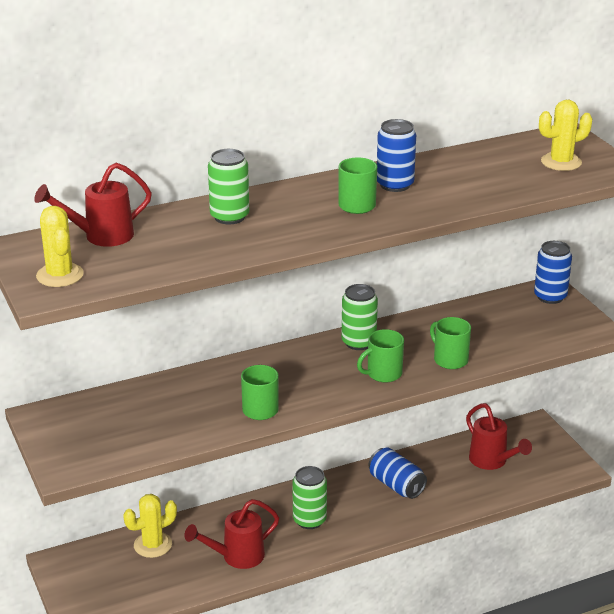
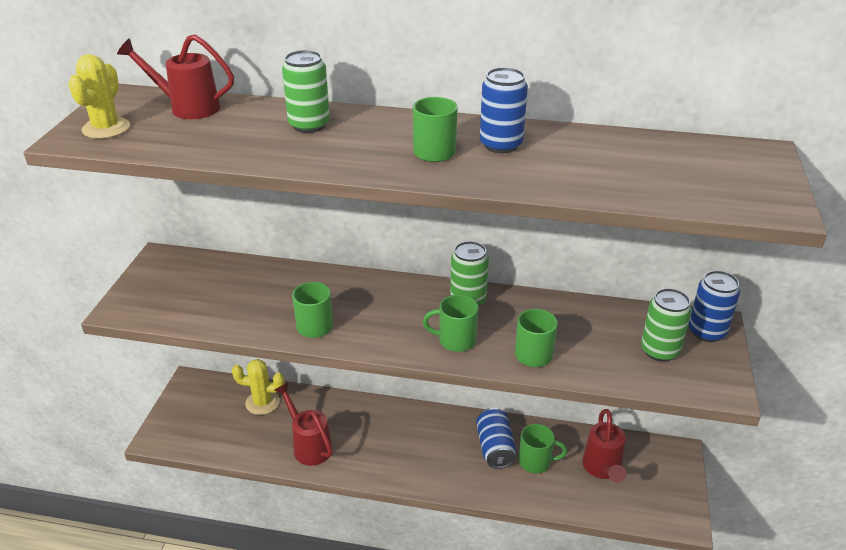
camera: 35 degrees right, 5 degrees up
red watering can [185,499,279,569] -> red watering can turned 45 degrees clockwise [275,383,332,466]
green can [293,466,327,529] -> green can moved to [641,288,692,362]
yellow cactus [539,100,592,171] -> none
none -> green mug [519,424,567,473]

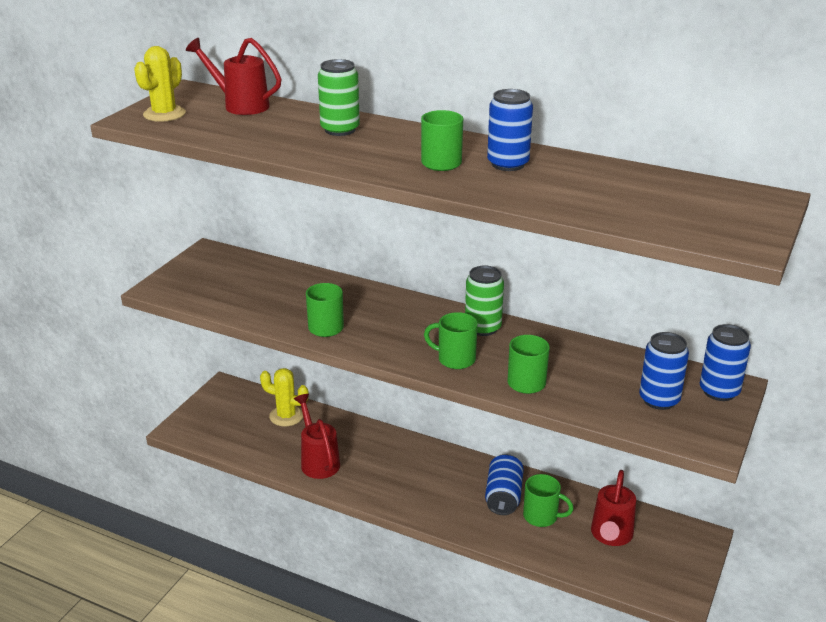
camera: 15 degrees right, 5 degrees down
green can [641,288,692,362] -> blue can [639,332,689,410]

